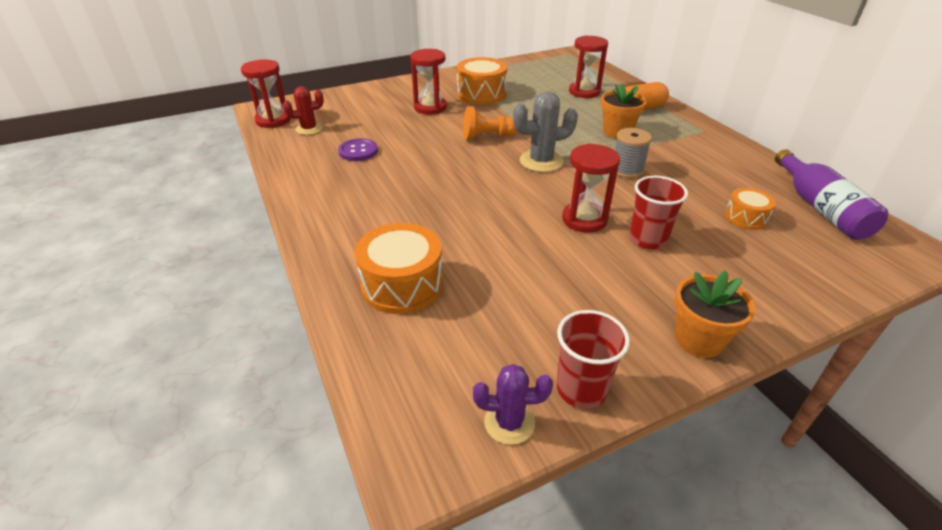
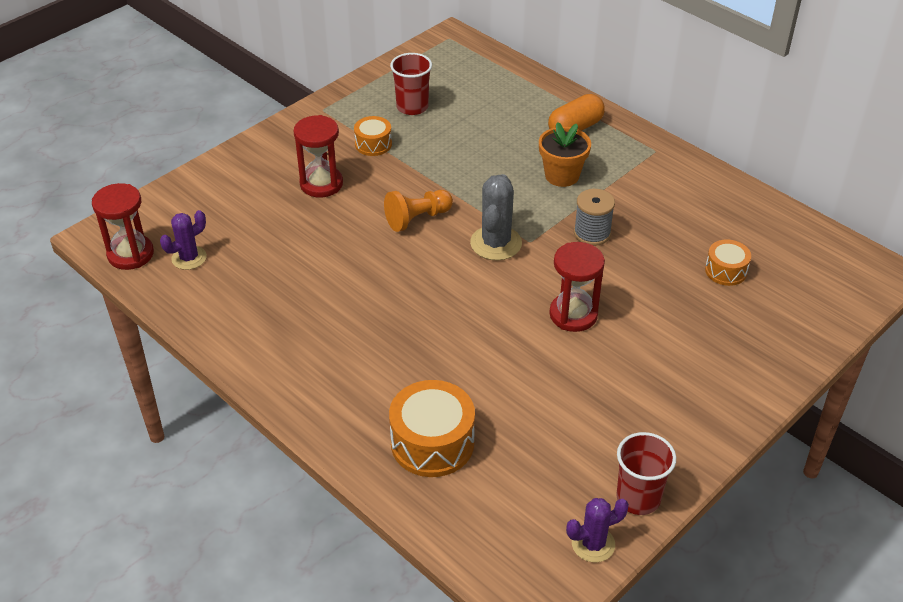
camera: 20 degrees left, 5 degrees up
red cactus [283,87,324,135] -> purple cactus [160,210,207,270]
purple button [338,138,378,161] -> none
orange drum [457,57,507,105] -> orange drum [354,116,392,156], size x0.57
grey cactus [513,91,578,172] -> grey cactus turned 45 degrees counterclockwise [470,174,522,260]
red hourglass [569,35,608,98] -> none
red cup [629,176,688,250] -> red cup moved to [390,53,432,115]
orange flower pot [675,271,756,358] -> none
purple bottle [775,149,888,240] -> none

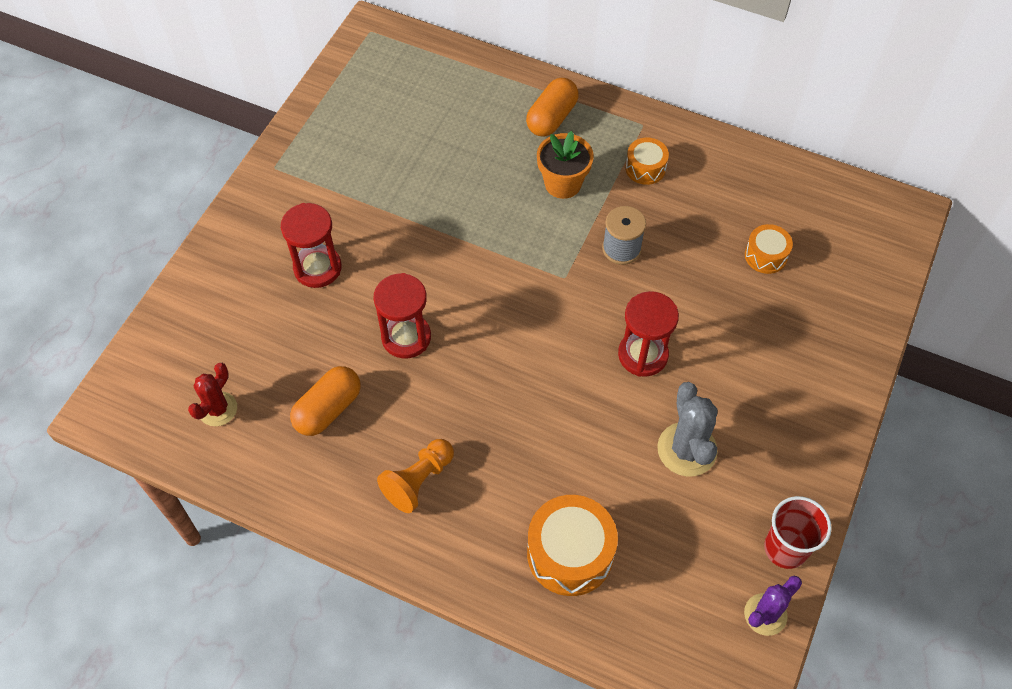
camera: 20 degrees left, 15 degrees up
red hourglass [92,183,154,270] -> red hourglass moved to [374,273,431,359]
purple cactus [160,210,207,270] -> red cactus [188,363,237,426]
orange drum [354,116,392,156] -> orange drum moved to [625,138,669,185]
orange pawn [384,190,453,232] -> orange pawn moved to [377,439,454,513]
red cup [390,53,432,115] -> none
grey cactus [470,174,522,260] -> grey cactus moved to [657,382,718,477]
none -> orange capsule [290,366,361,436]

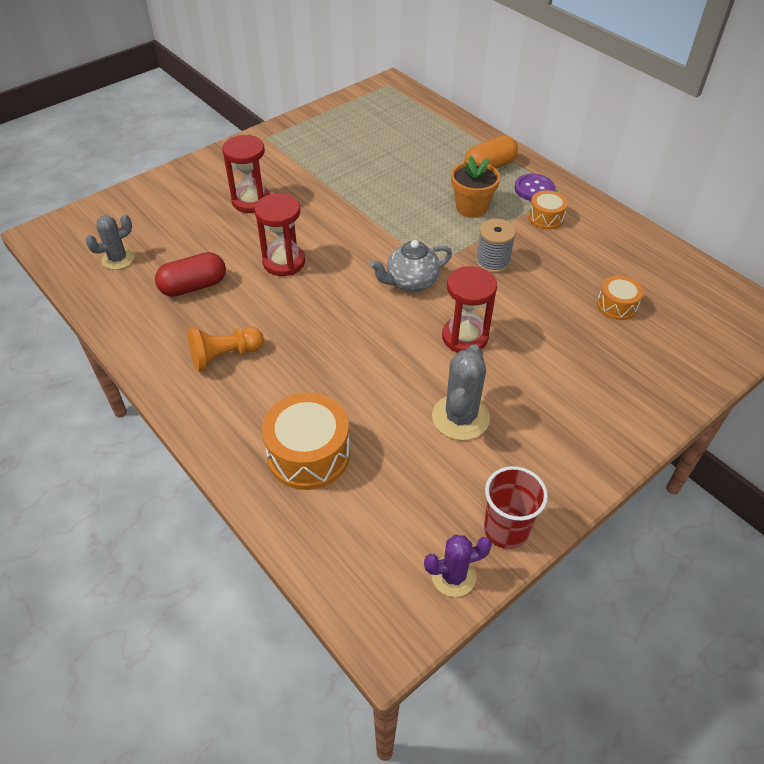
camera: 25 degrees right, 10 degrees down
red cactus [188,363,237,426] -> grey cactus [85,214,134,270]
orange capsule [290,366,361,436] -> red capsule [155,252,226,297]
none -> grey teapot [370,240,452,292]
none -> purple button [514,174,555,201]

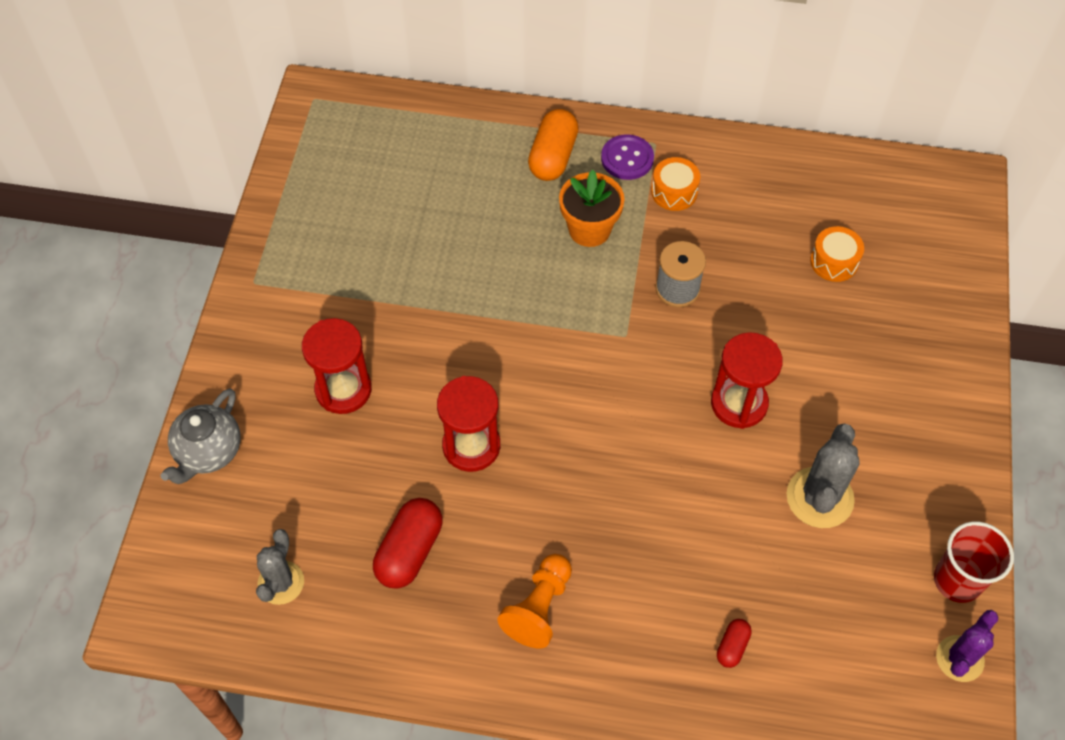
camera: 40 degrees left, 10 degrees up
orange drum [262,393,350,490] -> red capsule [717,619,752,668]
grey teapot [370,240,452,292] -> grey teapot moved to [161,388,241,484]
grey cactus [432,344,490,440] -> grey cactus turned 45 degrees clockwise [786,424,860,528]

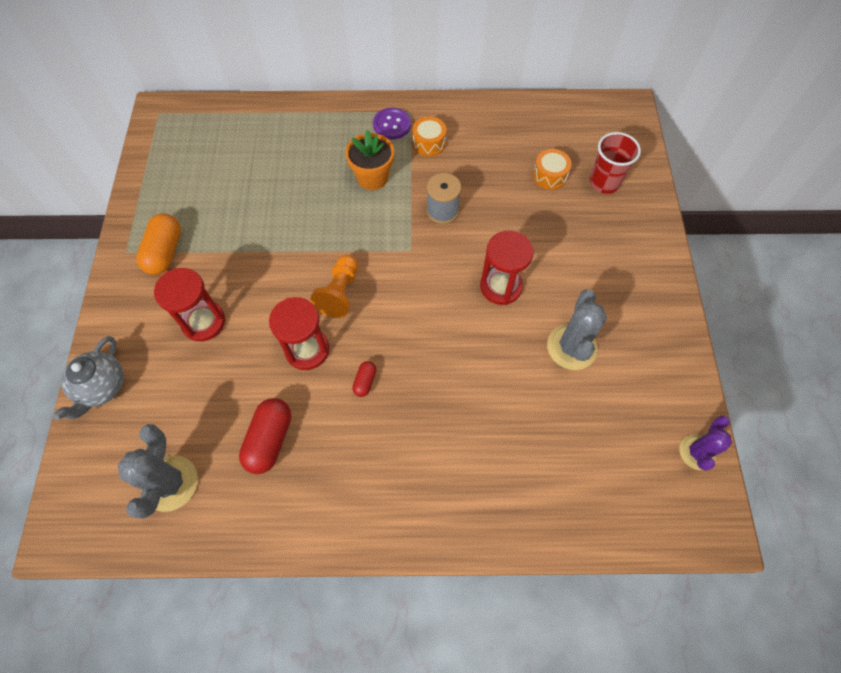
camera: 10 degrees left, 5 degrees up
grey cactus [256,529,304,605] -> grey cactus [118,424,198,519], size x1.50
orange pawn [497,554,572,649] -> orange pawn moved to [310,255,358,318]
orange capsule [528,109,579,181] -> orange capsule moved to [136,213,181,275]
red capsule [717,619,752,668] -> red capsule moved to [352,361,377,397]
red cup [934,521,1014,603] -> red cup moved to [590,132,641,194]

